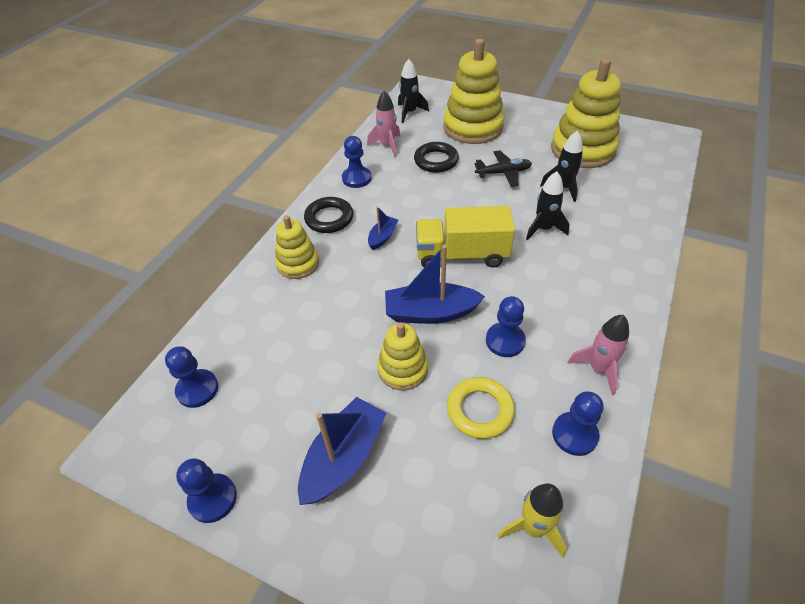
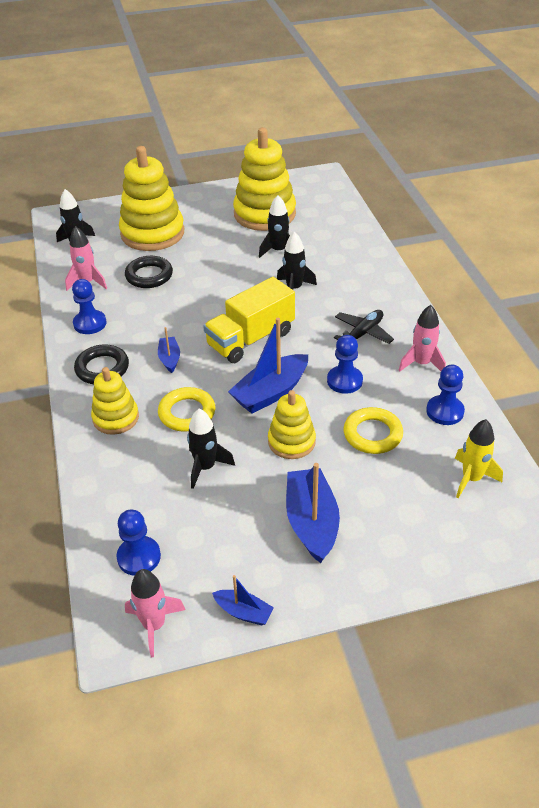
camera: 40 degrees left, 5 degrees down
blue pawn [176,458,237,523] -> blue boat [212,575,274,625]
black plane [475,150,532,187] -> black plane moved to [334,310,394,344]
none -> pink rocket [125,569,185,657]
none -> yellow ring [158,387,215,432]
none -> black rocket [187,409,235,489]

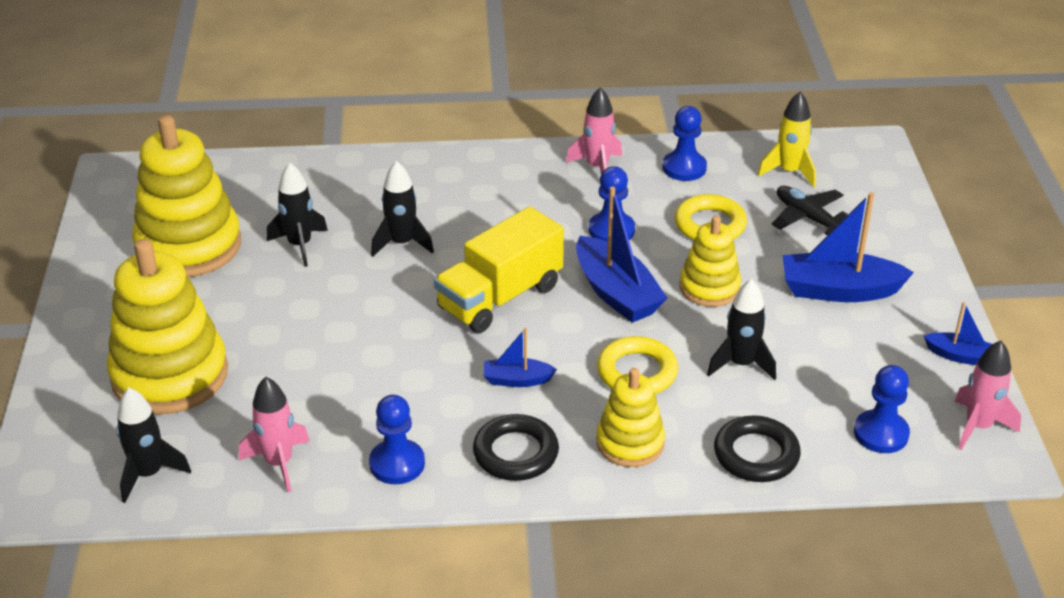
camera: 80 degrees left, 5 degrees down
black ring [125,256,173,288] -> black ring moved to [714,415,801,482]
yellow truck [203,277,295,363] -> yellow truck turned 75 degrees clockwise [434,206,564,333]
blue boat [212,575,274,625] -> blue boat turned 75 degrees clockwise [924,302,992,365]
black plane [334,310,394,344] -> black plane moved to [772,186,848,236]

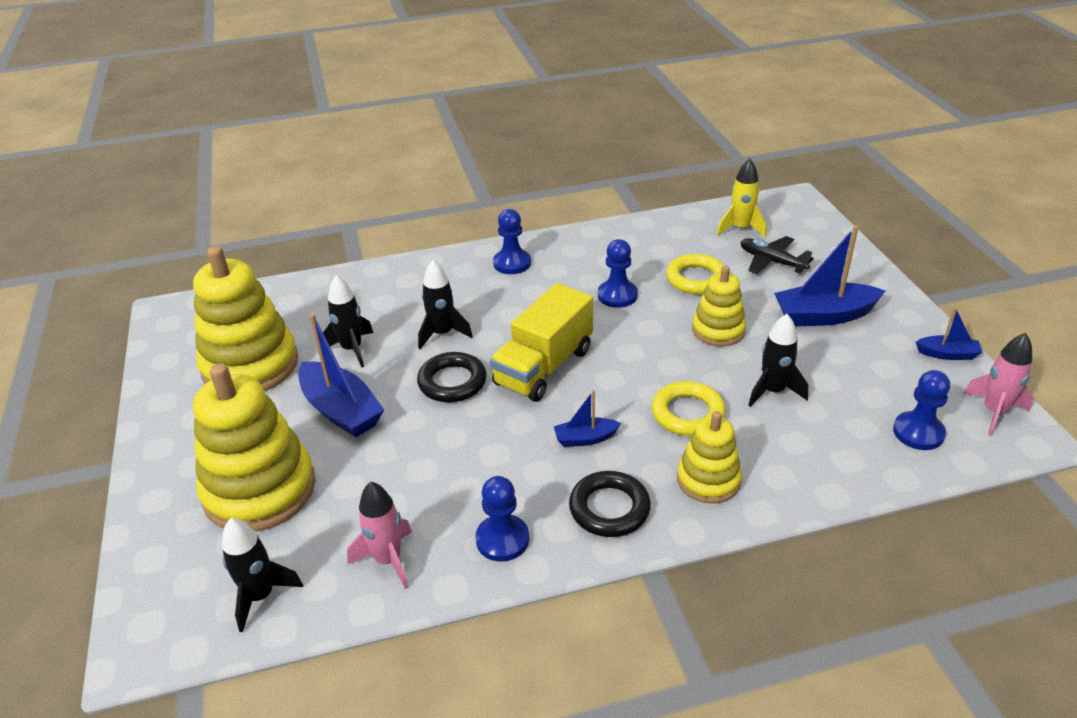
camera: 10 degrees left, 0 degrees up
pink rocket [566,87,622,174] -> none
blue boat [576,186,667,323] -> blue boat moved to [298,314,384,437]
blue pawn [662,106,707,181] -> blue pawn moved to [493,209,531,274]
black ring [714,415,801,482] -> black ring moved to [417,352,487,402]

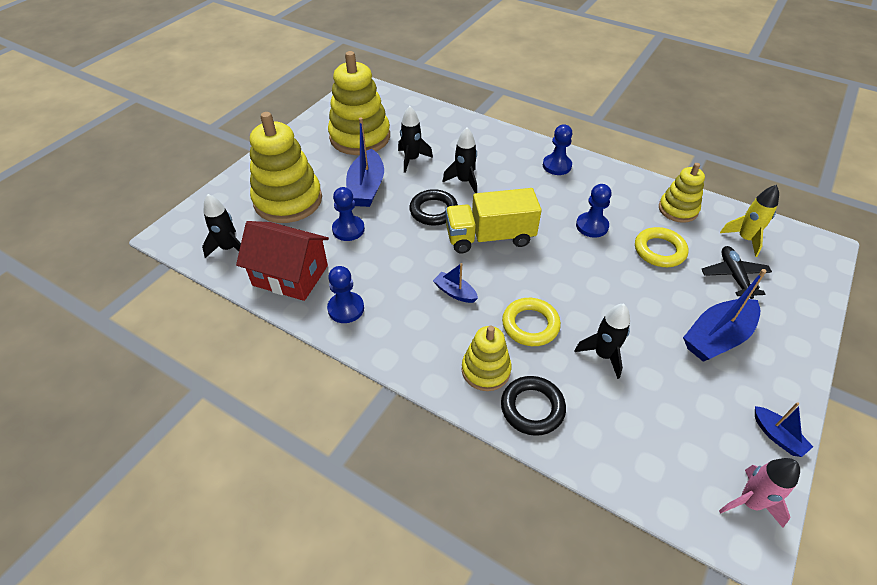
camera: 45 degrees right, 10 degrees up
pink rocket [347,482,412,589] -> red house [236,221,329,301]
black ring [569,471,651,537] -> black ring moved to [501,376,566,436]
yellow stacking toy [692,266,746,347] -> yellow stacking toy moved to [659,163,705,223]
blue boat [774,226,885,326] -> blue boat turned 75 degrees counterclockwise [683,269,767,361]
blue pawn [893,370,950,450] -> blue pawn moved to [332,187,365,241]

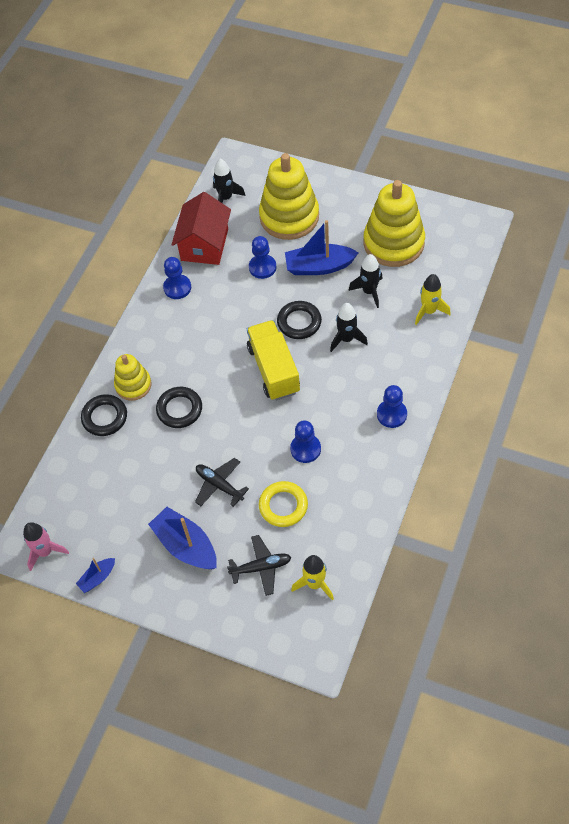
camera: 85 degrees right, 10 degrees up
blue boat [433,263,478,303] -> none
yellow ring [502,298,561,346] -> black ring [156,387,202,428]
black rocket [574,304,630,379] -> none
yellow stacking toy [659,163,705,223] -> none
none -> black plane [195,458,249,507]
none -> yellow rocket [415,274,451,325]

